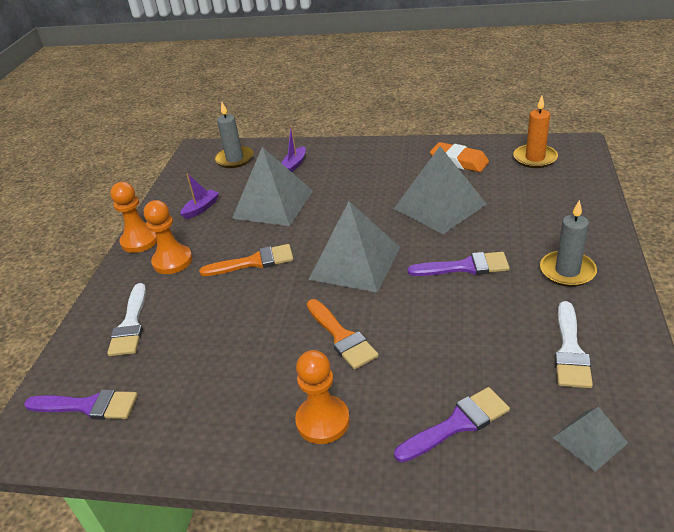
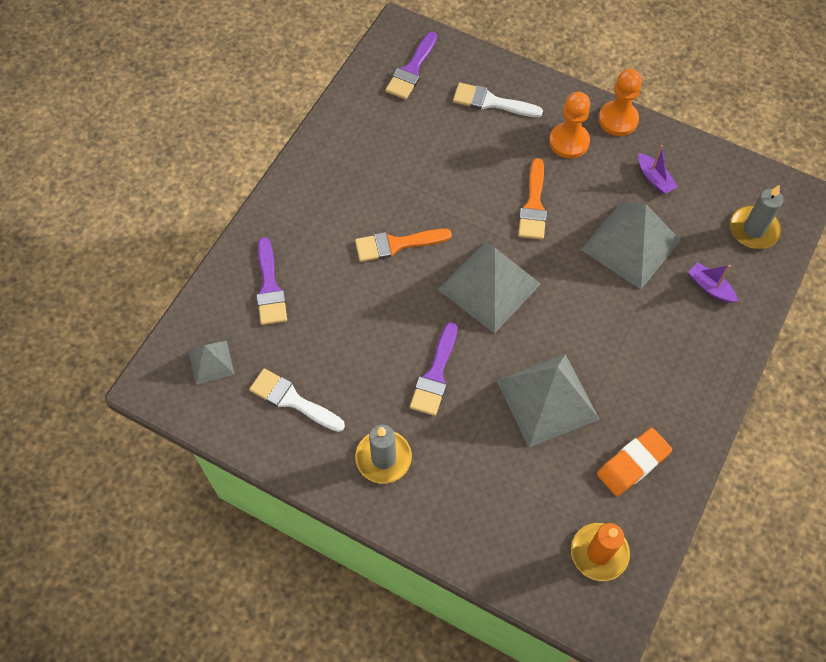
camera: 105 degrees right, 25 degrees up
orange pawn [295,350,350,444] -> none

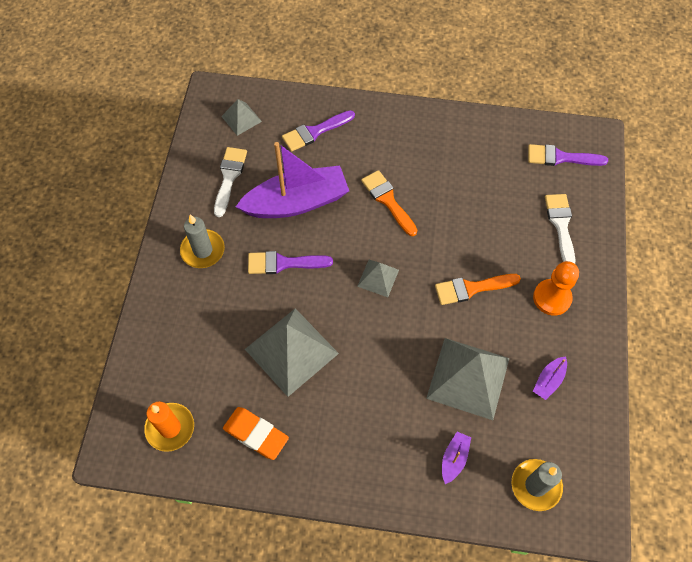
camera: 70 degrees right, 0 degrees up
grey pyramid [438,242,541,334] -> grey pyramid [357,260,399,297], size x0.51
orange pawn [599,69,642,136] -> none
none -> purple boat [236,142,349,218]

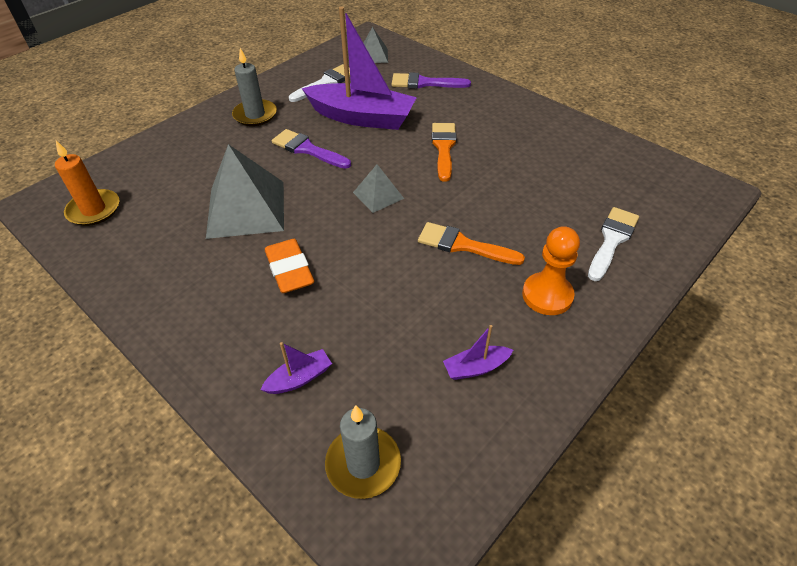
camera: 35 degrees right, 15 degrees down
orange eraser [223,407,289,460] -> orange eraser moved to [265,239,314,293]
grey pyramid [426,338,509,420] -> none
purple brush [528,144,608,166] -> none

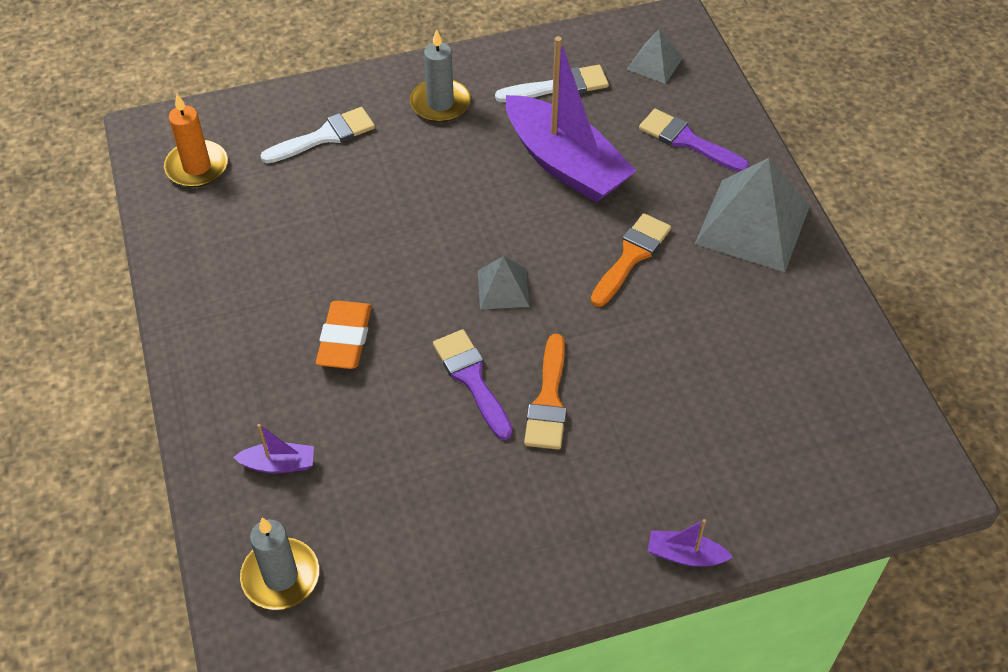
camera: 30 degrees right, 5 degrees up
grey pyramid [206,144,284,239] -> grey pyramid moved to [695,158,810,272]
purple brush [272,129,351,169] -> purple brush moved to [433,329,513,440]
orange brush [418,222,525,265] -> orange brush turned 135 degrees counterclockwise [524,334,566,450]
purple boat [443,325,513,380] -> purple boat moved to [648,519,733,567]
orange pawn [522,226,580,315] -> none
white brush [588,207,639,281] -> white brush moved to [260,107,375,164]

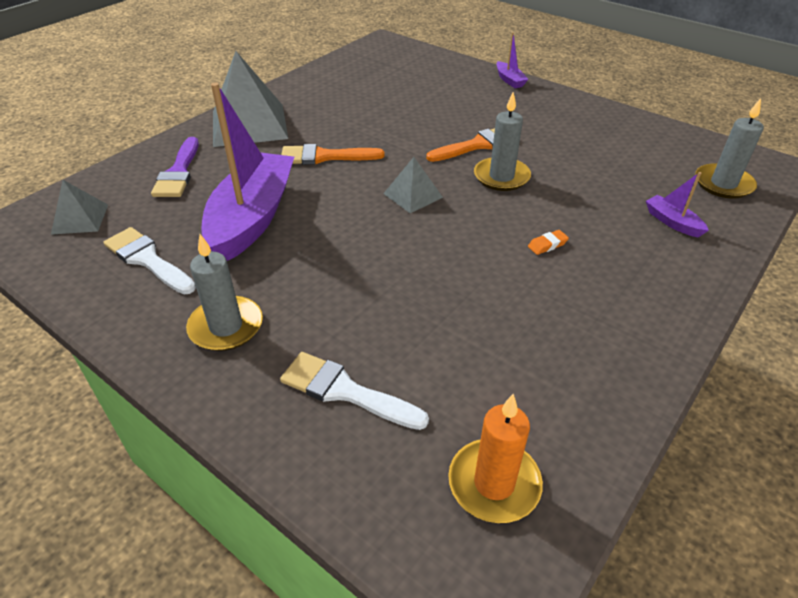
camera: 125 degrees left, 10 degrees down
orange eraser [316,301,372,369] -> orange eraser [528,230,569,255], size x0.46
purple brush [433,329,513,440] -> grey candle [474,92,531,191]

